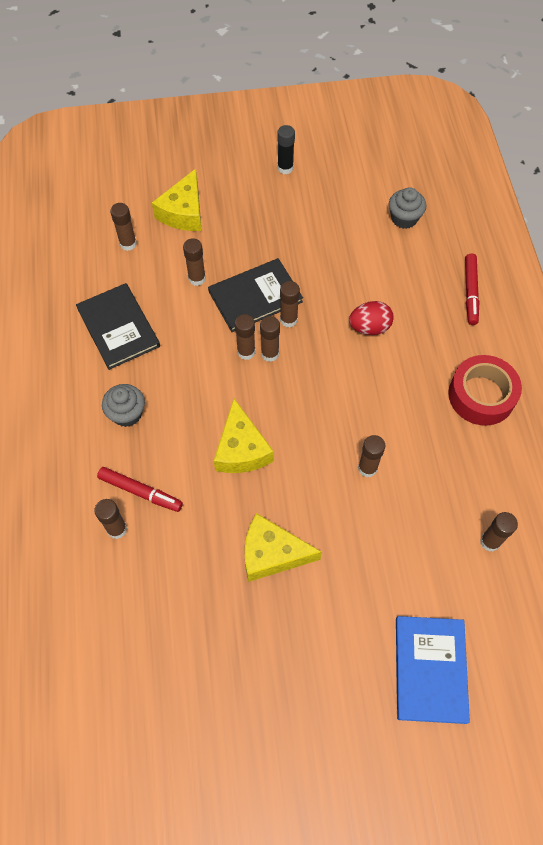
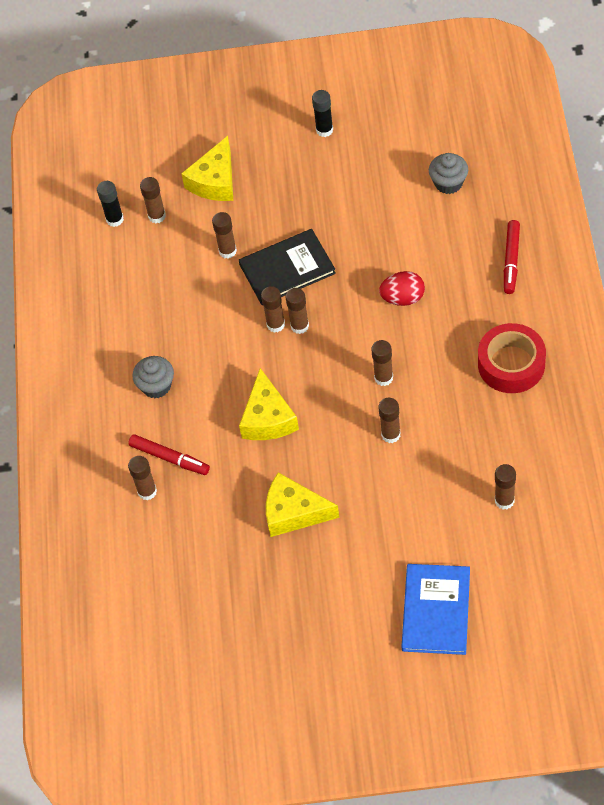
camera: 10 degrees right, 5 degrees down
black book [76,283,160,370] -> none
brown glue stick [280,281,300,327] -> brown glue stick moved to [371,340,393,386]
none -> black glue stick [97,181,124,227]

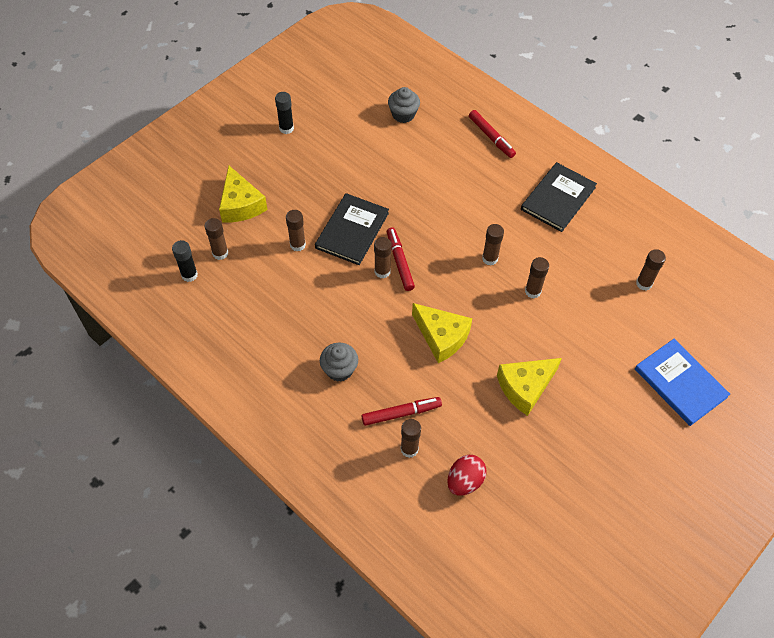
camera: 50 degrees left, 0 degrees up
brown glue stick [286,288,309,334] -> red marker [387,227,415,291]
red egg [379,271,425,306] -> red egg moved to [447,455,487,495]
red tape [478,323,546,393] -> black book [521,162,597,232]

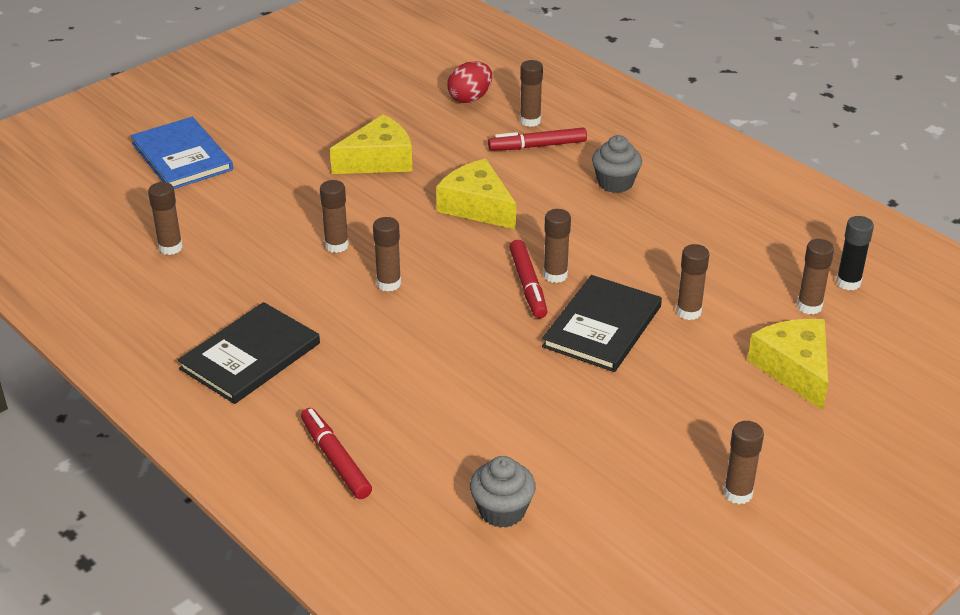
camera: 175 degrees left, 20 degrees down
black glue stick [275,92,294,134] -> brown glue stick [723,421,764,504]

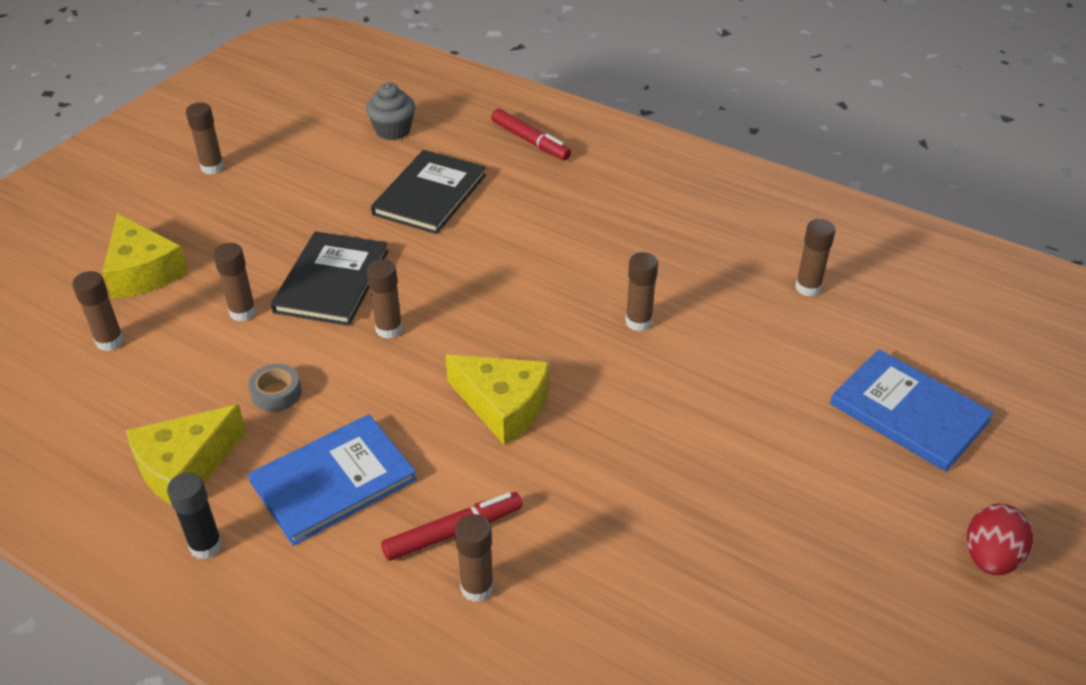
camera: 165 degrees right, 5 degrees up
black book [178,302,320,404] -> black book moved to [371,150,486,234]
yellow cheese [330,115,413,174] -> yellow cheese moved to [126,404,246,505]
brown glue stick [373,217,401,292] -> none
red egg [447,61,492,103] -> red egg moved to [967,504,1033,575]
red marker [509,240,548,318] -> none
grey cupcake [592,135,642,193] -> blue book [248,414,417,546]
black glue stick [836,216,874,290] -> black glue stick moved to [167,472,222,559]
none -> grey tape [248,364,302,412]

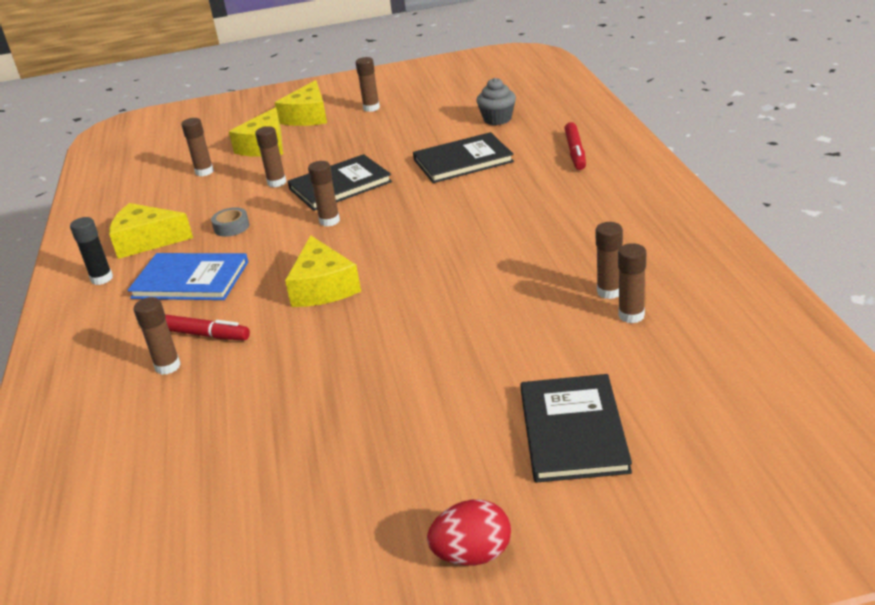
camera: 50 degrees right, 10 degrees down
brown glue stick [625,252,658,331] -> brown glue stick moved to [595,222,623,299]
blue book [830,349,994,472] -> black book [520,374,632,483]
none -> yellow cheese [275,80,327,126]

